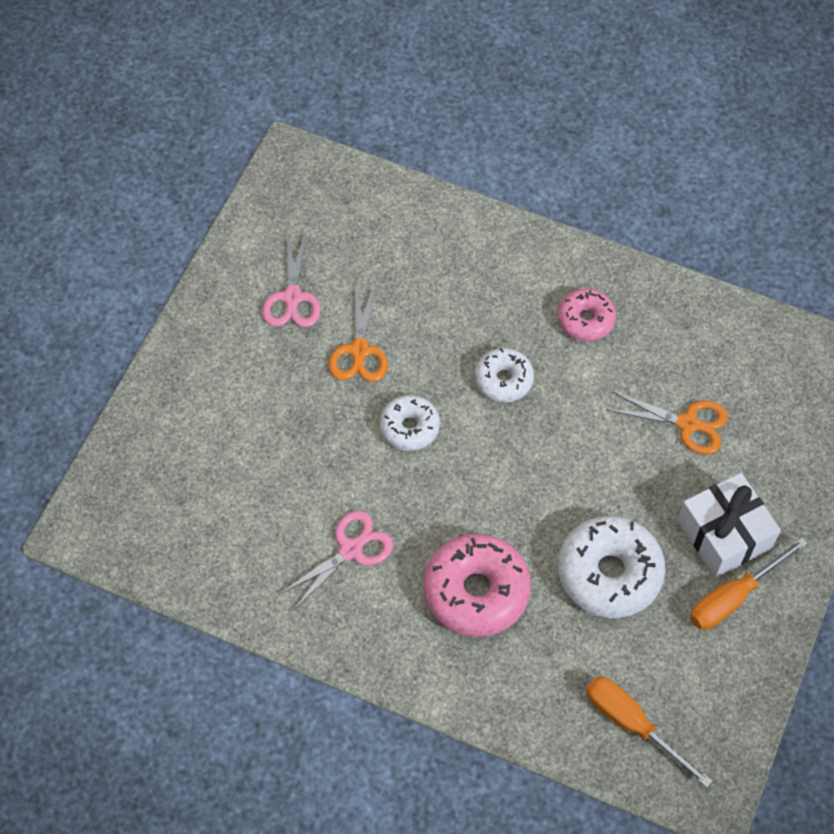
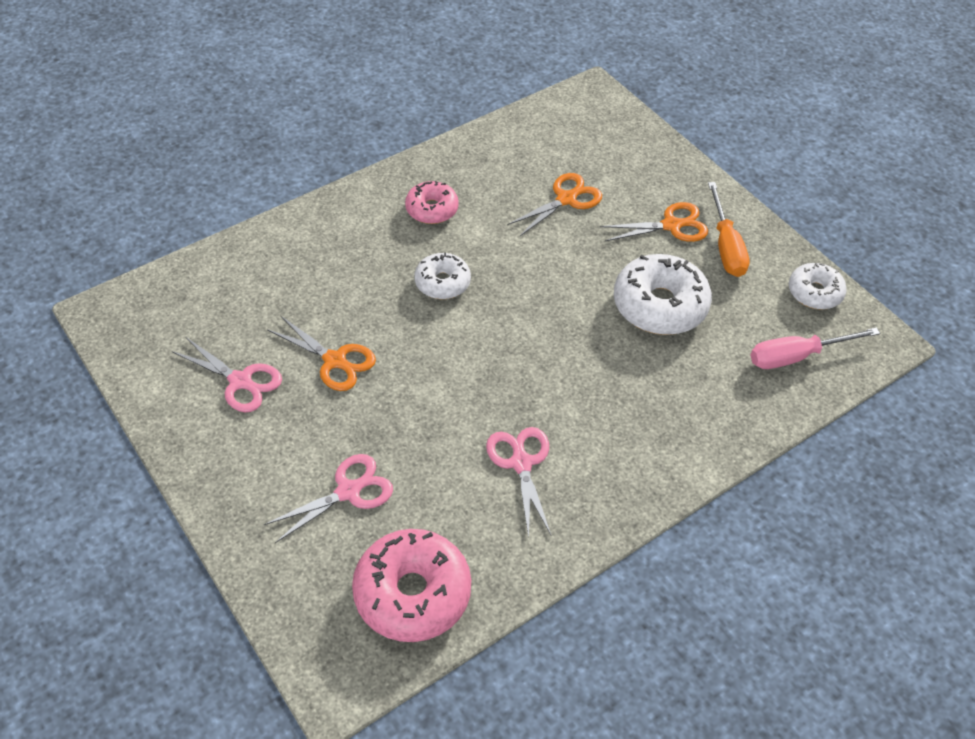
camera: 60 degrees left, 10 degrees down
white donut [380,395,440,451] -> white donut moved to [789,263,847,310]
pink donut [423,534,531,637] -> pink donut moved to [352,529,471,642]
orange screwdriver [586,677,713,788] -> pink screwdriver [751,328,880,369]
white gift [678,473,781,578] -> orange scissors [600,202,708,242]
none -> pink scissors [264,454,393,543]

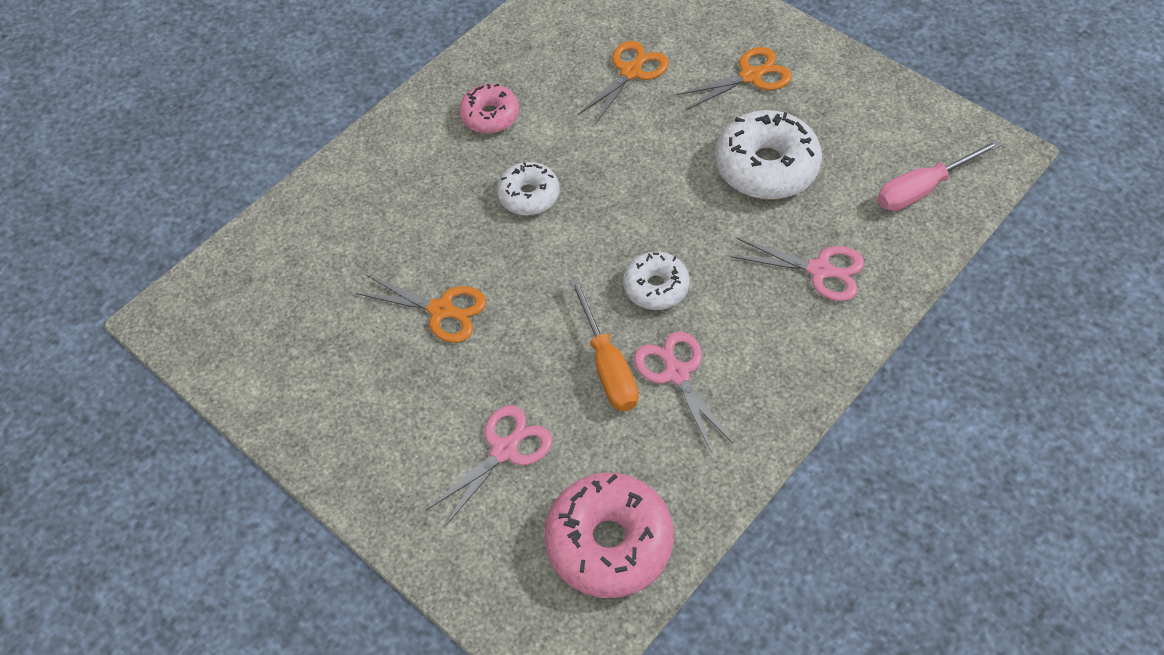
camera: 10 degrees left, 5 degrees up
pink scissors [172,337,282,412] -> pink scissors moved to [731,238,864,301]
orange screwdriver [708,182,750,277] -> orange screwdriver moved to [569,278,639,411]
white donut [789,263,847,310] -> white donut moved to [623,251,690,310]

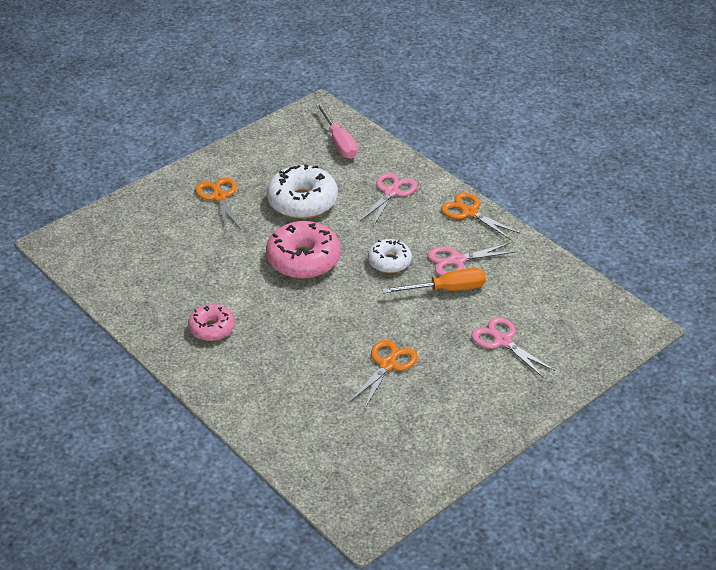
camera: 85 degrees left, 15 degrees down
white donut [497,162,560,216] -> none
pink donut [544,473,674,598] -> pink donut moved to [266,221,341,279]
orange scissors [578,41,669,124] -> orange scissors moved to [441,192,520,239]

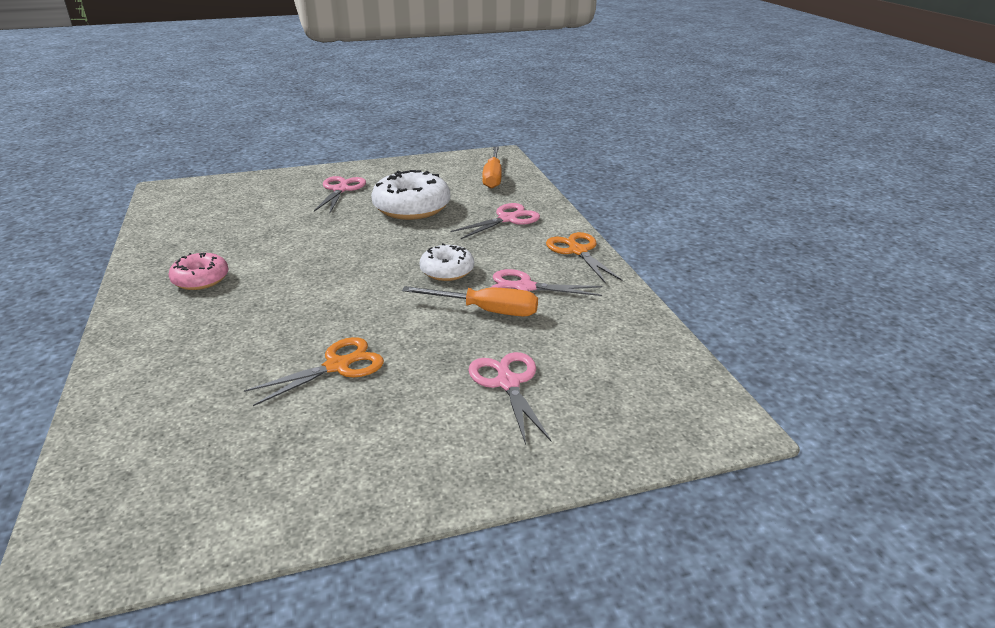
camera: 25 degrees right, 10 degrees down
orange scissors [195,177,240,230] -> pink scissors [314,176,366,213]
pink donut [266,221,341,279] -> none
pink screwdriver [316,103,357,159] -> orange screwdriver [482,147,502,189]

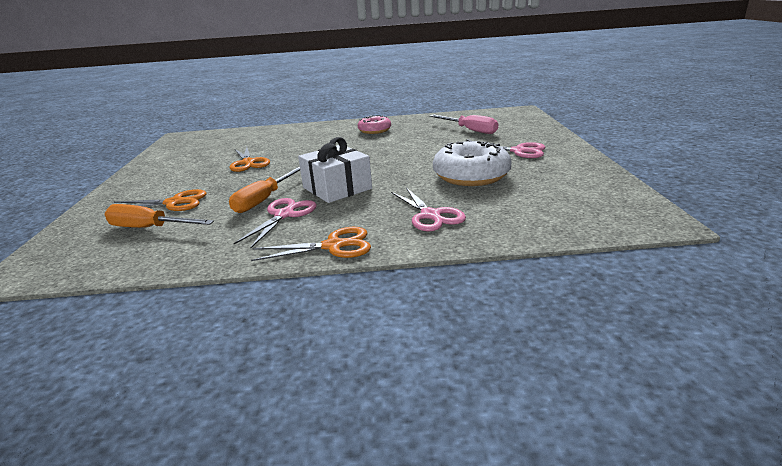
camera: 105 degrees right, 5 degrees down
white donut [420,243,474,281] -> white gift [298,137,372,203]
pink scissors [469,352,551,445] -> orange scissors [114,189,207,211]
orange screwdriver [482,147,502,189] -> orange screwdriver moved to [105,204,214,228]
none -> pink screwdriver [430,115,499,134]

